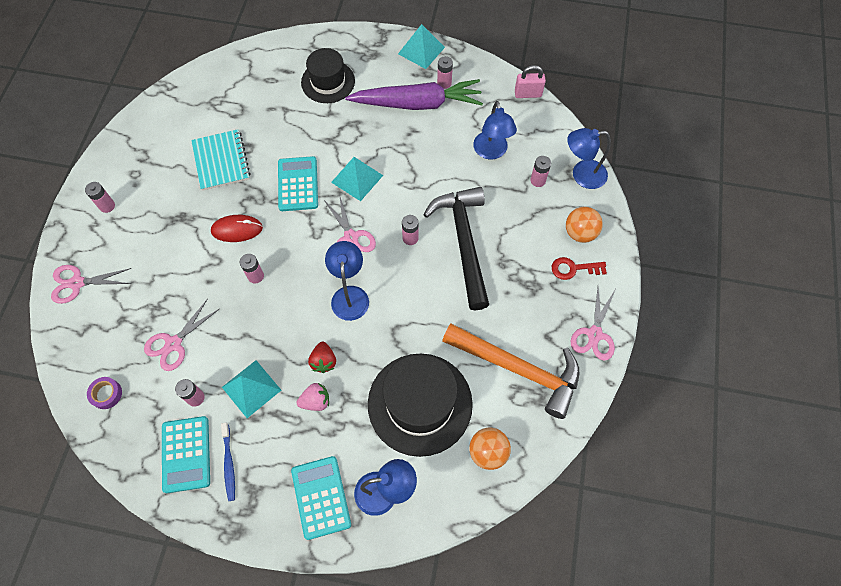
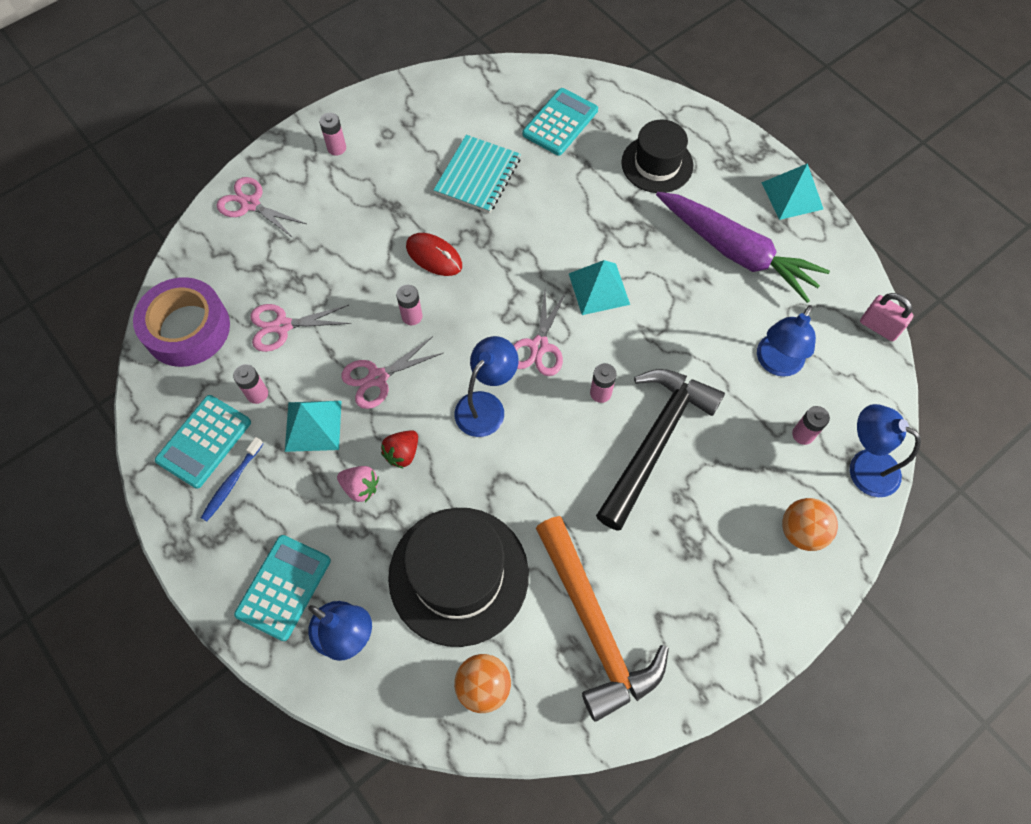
camera: 40 degrees right, 0 degrees up
purple tape [87,377,122,409] -> purple tape [133,277,230,367], size x2.34
turquoise calculator [278,156,318,211] -> turquoise calculator moved to [522,88,598,156]
pink battery [437,56,453,89] -> none
red key [552,257,607,280] -> none
pink scissors [571,287,615,361] -> pink scissors moved to [341,336,443,409]

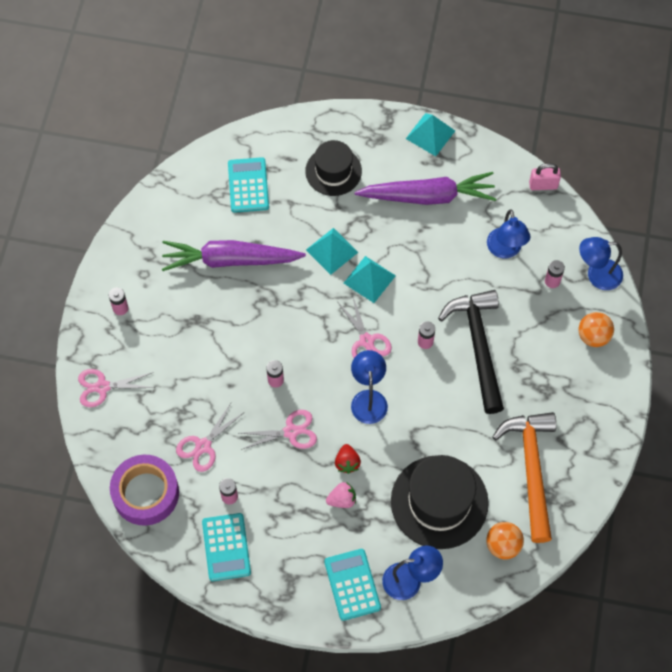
camera: 40 degrees left, 0 degrees up
blue toothbrush [201,437,264,521] -> none
turquoise pyramid [285,401,341,452] -> turquoise pyramid moved to [306,228,358,275]
pink scissors [341,336,443,409] -> pink scissors turned 120 degrees counterclockwise [239,410,317,450]
red mouse [406,233,462,276] -> none
turquoise notebook [434,135,521,213] -> purple carrot [162,240,306,271]
orange hammer [536,516,669,722] -> orange hammer turned 120 degrees counterclockwise [492,412,556,543]

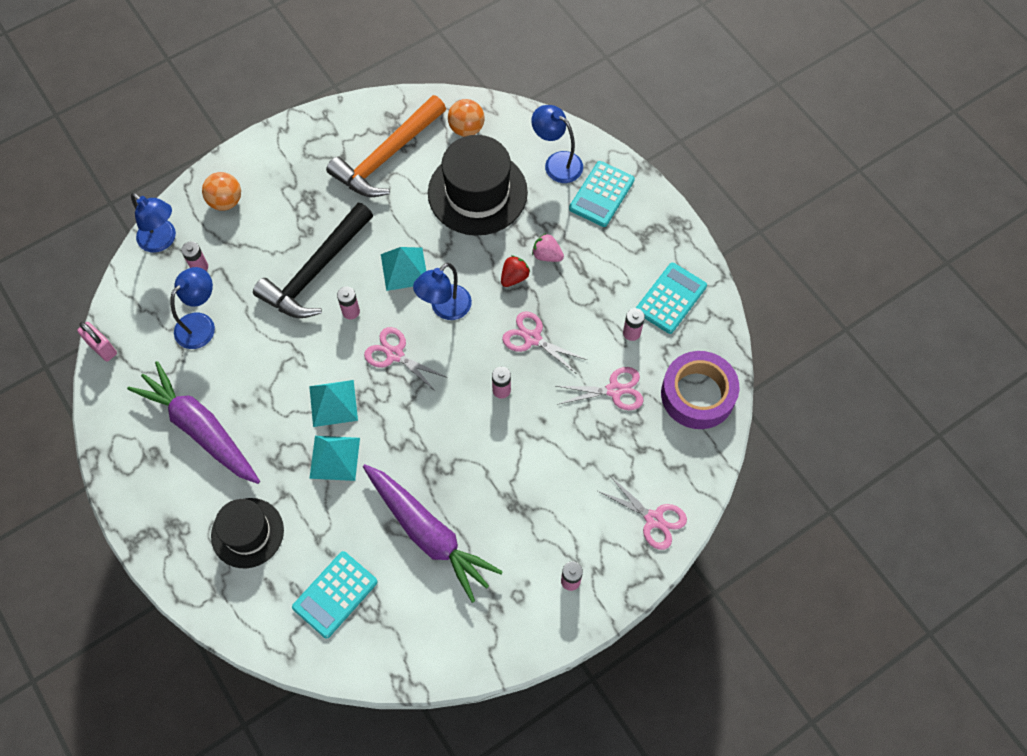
camera: 135 degrees left, 0 degrees up
pink scissors [338,297,392,358] -> pink scissors turned 75 degrees counterclockwise [364,327,448,392]
turquoise pyramid [406,113,455,156] -> turquoise pyramid moved to [381,247,426,291]

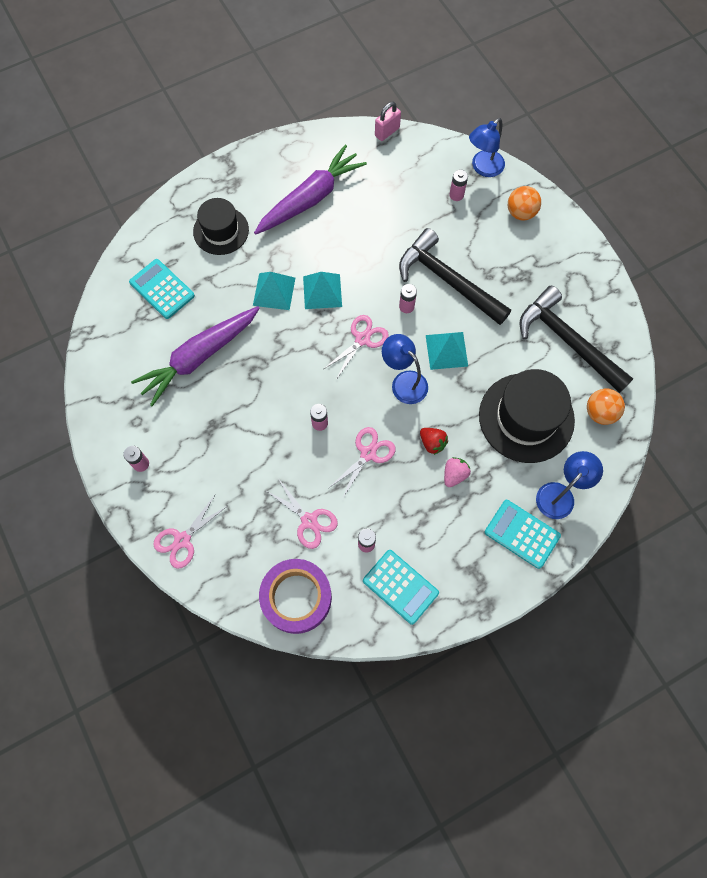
camera: 95 degrees right, 5 degrees up
blue lamp [170,267,215,349] -> none
orange hammer [326,95,446,197] -> black hammer [519,286,633,393]
pink scissors [556,367,643,410] -> pink scissors turned 45 degrees counterclockwise [265,478,338,549]

